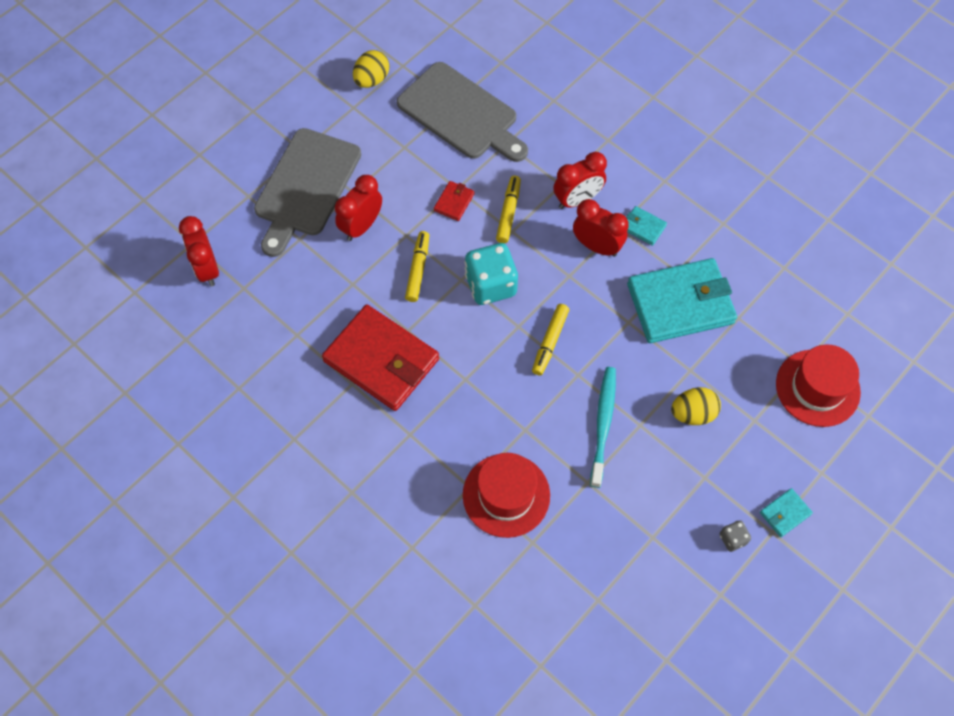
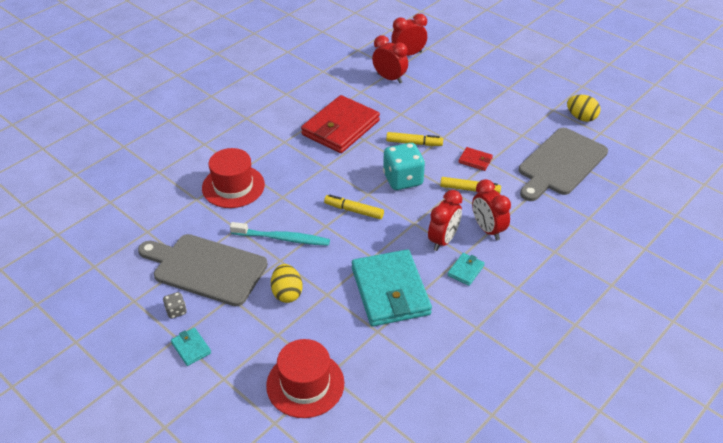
camera: 90 degrees right, 20 degrees down
grey cutting board [254,128,361,257] -> grey cutting board moved to [138,234,268,306]
red clock [335,175,382,241] -> red clock moved to [372,35,408,84]

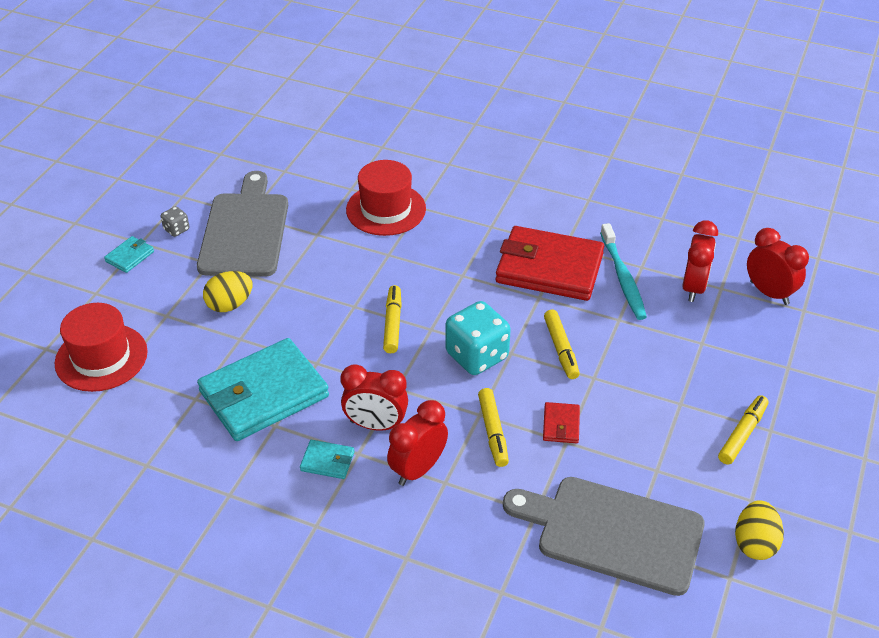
camera: 70 degrees right, 0 degrees up
turquoise toothbrush [230,222,330,246] -> turquoise toothbrush moved to [600,223,647,320]
none -> yellow marker [718,395,768,465]

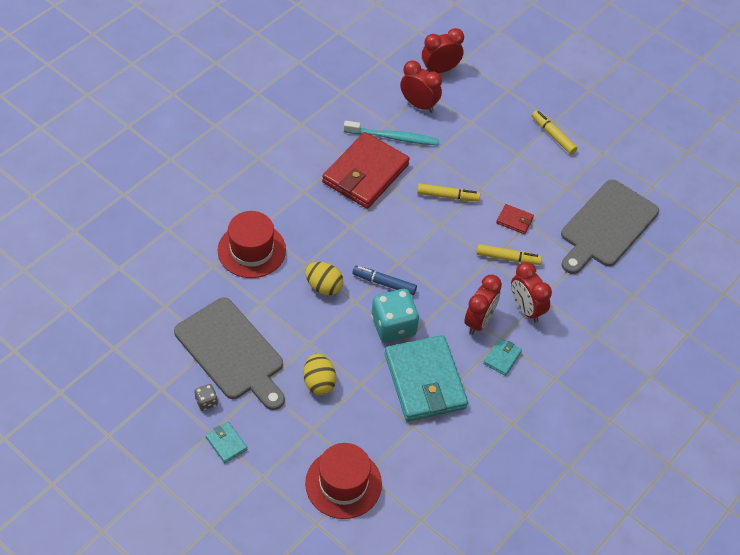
camera: 75 degrees left, 10 degrees up
grey cutting board [197,171,288,277] -> grey cutting board turned 150 degrees counterclockwise [174,297,285,410]
yellow marker [383,285,402,353] -> blue marker [352,266,417,295]
turquoise dice [445,301,511,375] -> turquoise dice moved to [371,289,419,343]
yellow egg [735,501,784,560] -> yellow egg moved to [305,262,343,295]

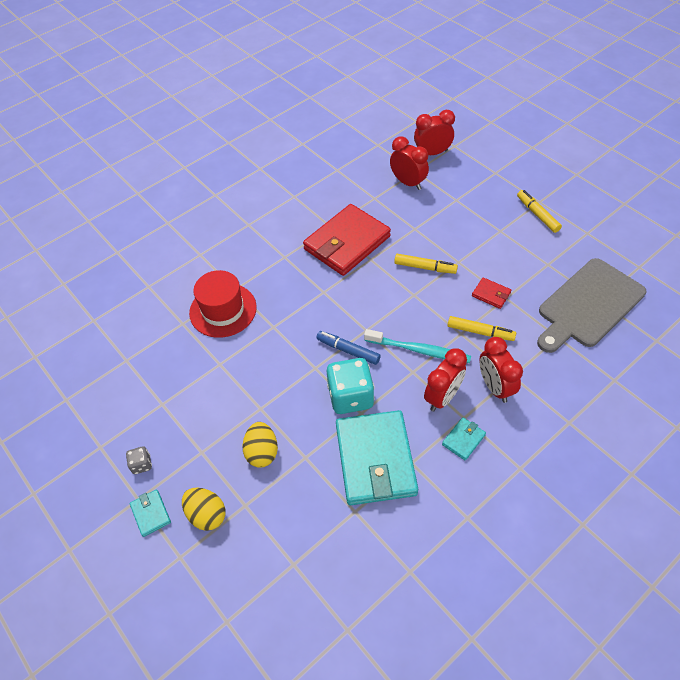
camera: 15 degrees right, 0 degrees up
grey cutting board [174,297,285,410] -> none
yellow egg [305,262,343,295] -> yellow egg moved to [182,487,226,531]
red hat [305,443,382,519] -> none
turquoise toothbrush [344,121,439,146] -> turquoise toothbrush moved to [364,329,471,363]

